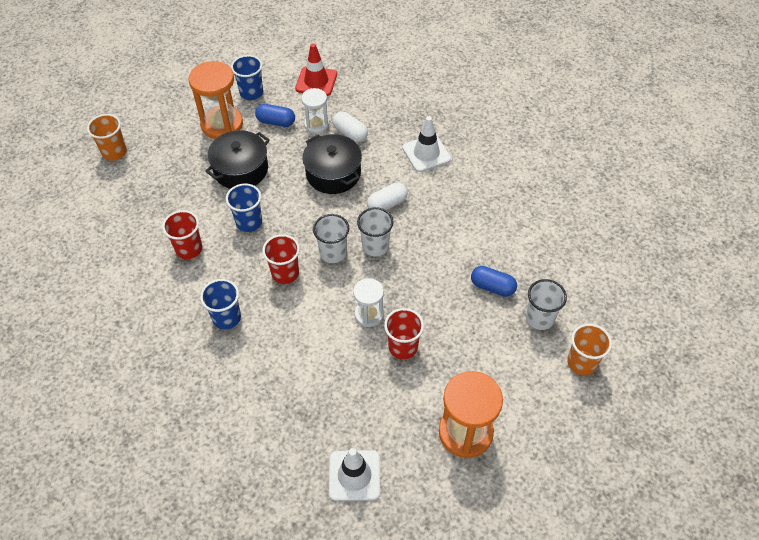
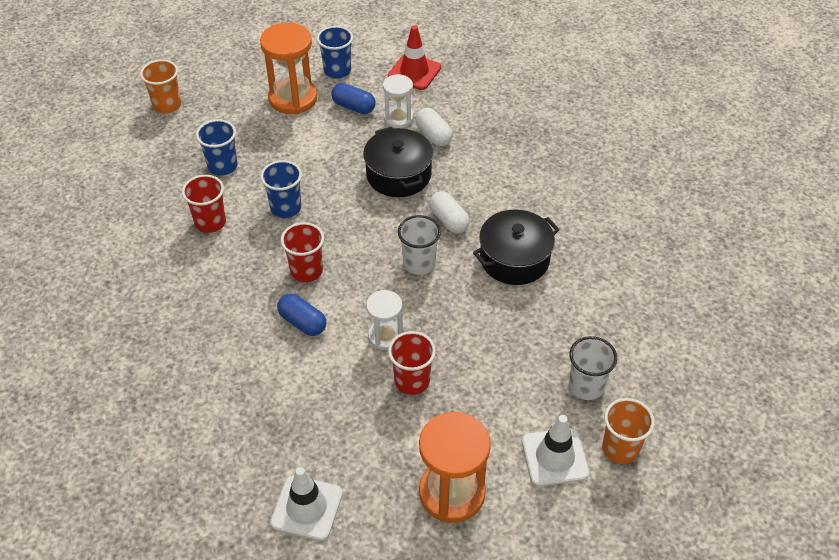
camera: 15 degrees right, 5 degrees down
blue cup [200,279,241,330] -> blue cup moved to [196,119,238,176]
black pot [205,130,270,189] -> black pot moved to [473,209,560,285]
white cup [313,214,349,263] -> none
white capsule [367,183,407,210] -> white capsule turned 75 degrees clockwise [429,191,470,233]
white traffic cone [403,116,451,172] -> white traffic cone moved to [522,415,589,486]
blue capsule [471,266,517,297] -> blue capsule moved to [277,294,326,336]

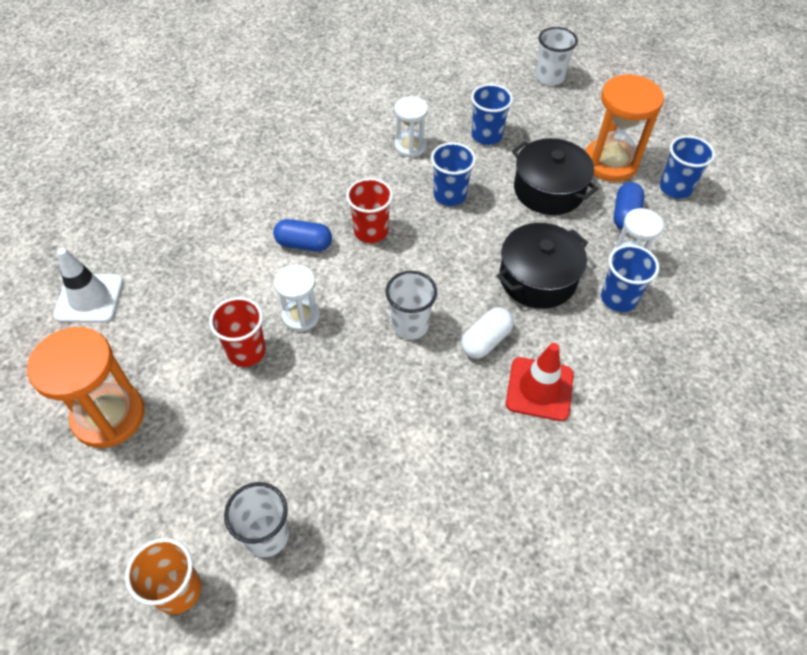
camera: 75 degrees right, 5 degrees up
orange cup [140,59,181,113] -> white cup [536,27,578,85]
red cup [182,175,226,233] -> white hourglass [394,96,428,158]
blue capsule [277,294,326,336] -> blue capsule turned 75 degrees clockwise [273,219,332,252]
red traffic cone [388,25,441,90] -> red traffic cone moved to [506,343,574,421]
white capsule [416,108,453,146] -> blue cup [601,244,660,312]
black pot [473,209,560,285] -> black pot moved to [512,138,598,215]
white traffic cone [522,415,589,486] -> none

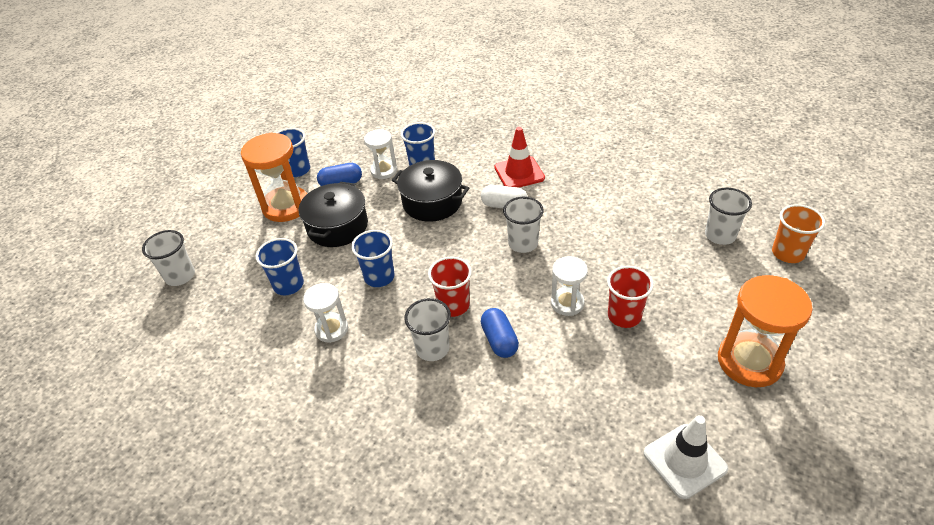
camera: 115 degrees left, 10 degrees down
none -> white cup [404,298,451,361]

